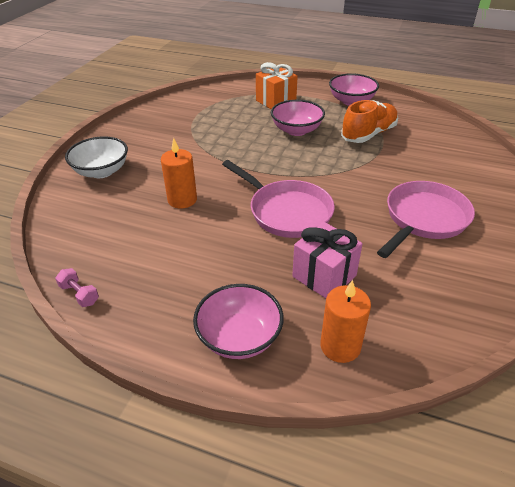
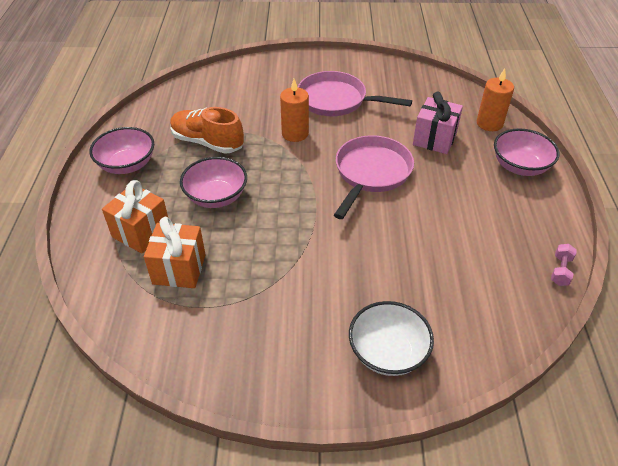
camera: 110 degrees left, 5 degrees up
orange candle [161,138,197,209] -> orange candle moved to [280,79,309,142]
none -> orange gift [144,217,206,288]

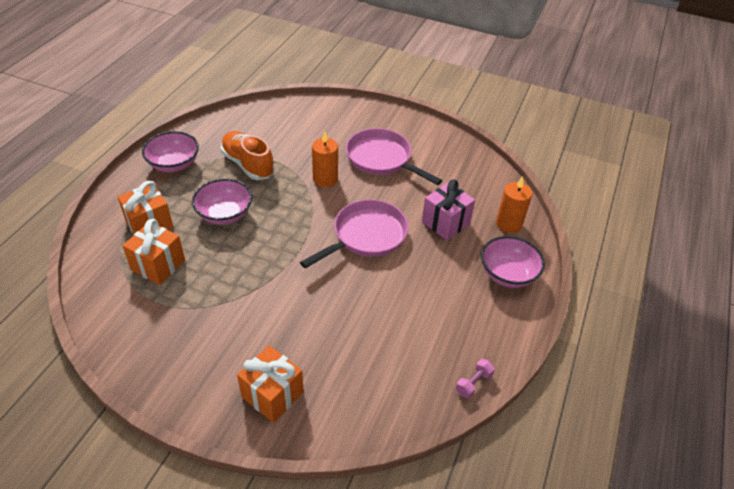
camera: 20 degrees right, 0 degrees up
white bowl [349,301,434,376] -> orange gift [237,345,304,423]

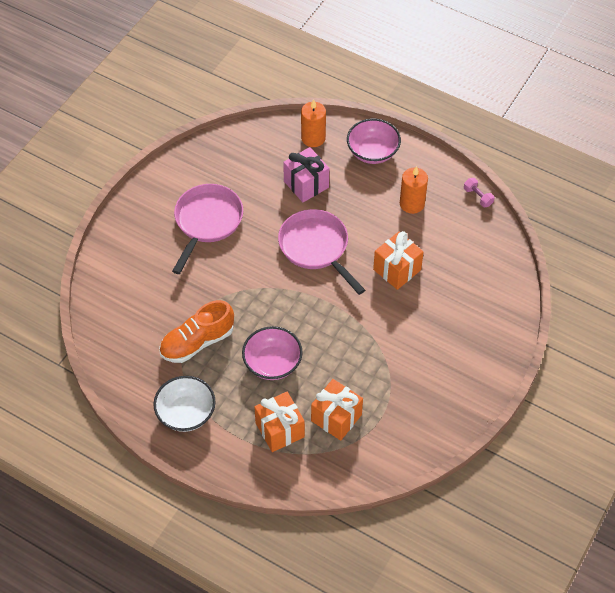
camera: 80 degrees left, 10 degrees up
pink bowl [142,131,199,172] -> white bowl [153,376,216,432]
orange gift [237,345,304,423] -> orange gift moved to [373,231,424,290]
orange candle [312,131,338,187] -> orange candle moved to [400,166,428,214]
pink pan [346,128,442,185] -> pink pan turned 150 degrees clockwise [172,184,243,274]

